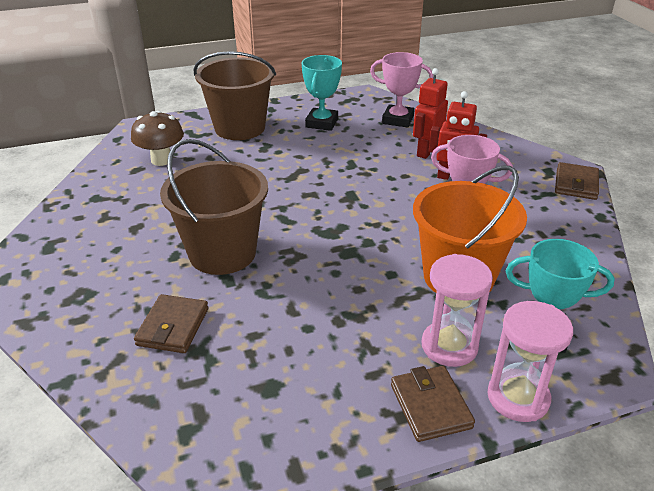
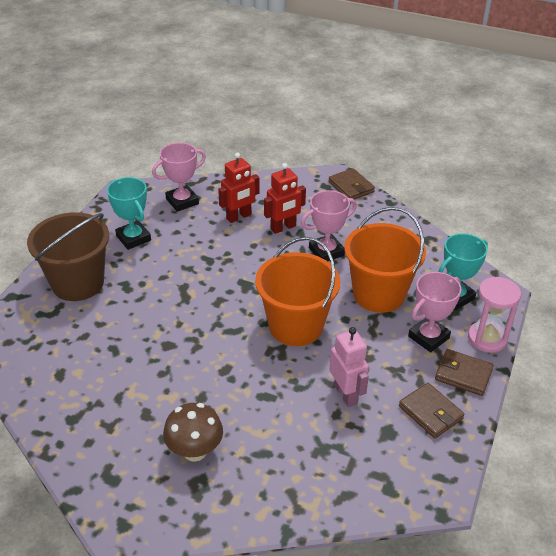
camera: 50 degrees left, 5 degrees up
brown mushroom [131,111,184,166] -> brown mushroom moved to [163,403,223,462]
brown wallet [134,294,208,353] -> brown wallet moved to [399,383,464,438]
brown bucket [160,139,268,275] -> none
red robot [413,68,448,159] -> red robot turned 105 degrees counterclockwise [218,152,259,223]
pink hourglass [421,254,493,367] -> pink trophy [408,272,462,352]
none -> orange bucket [255,237,340,346]
none -> pink robot [329,327,369,407]

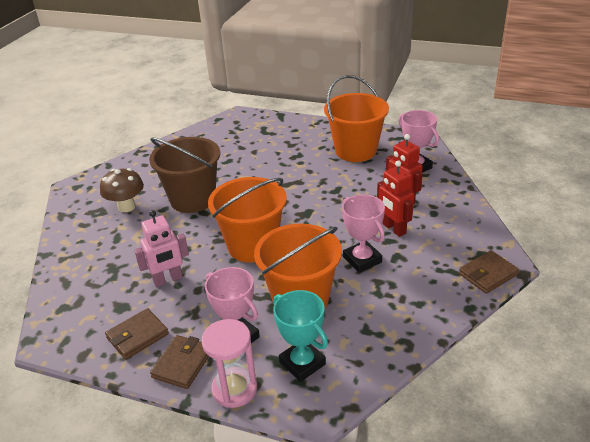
camera: 90 degrees right, 5 degrees down
brown bucket [27,213,109,301] -> brown bucket moved to [149,137,220,213]
turquoise trophy [107,177,151,250] -> orange bucket [324,75,389,162]

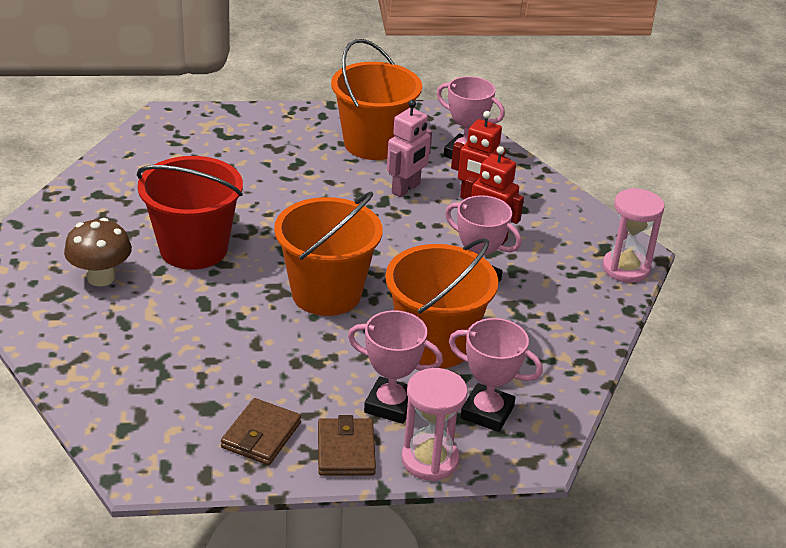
camera: 30 degrees left, 0 degrees up
pink robot [134,210,189,287] -> pink robot moved to [387,100,432,197]
brown bucket [149,137,220,213] -> red bucket [137,156,243,270]
turquoise trophy [273,290,328,382] -> pink trophy [449,318,543,432]
brown wallet [459,250,519,294] -> pink hourglass [602,188,665,283]

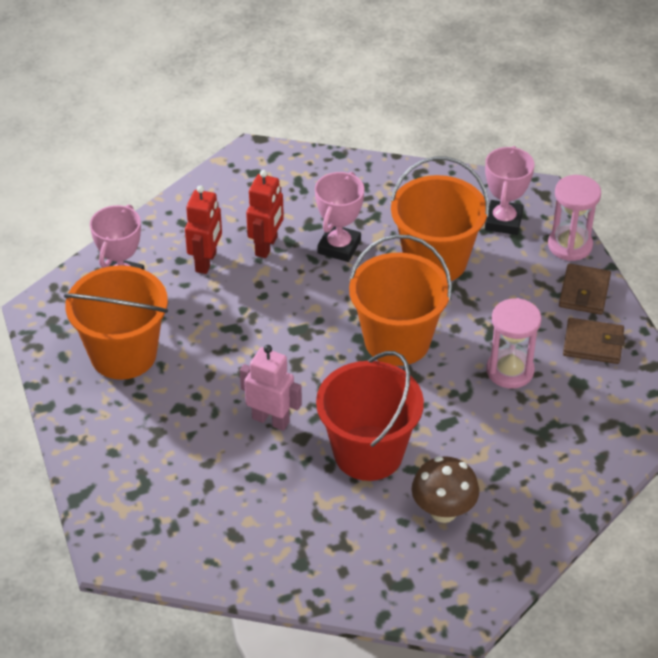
camera: 100 degrees left, 10 degrees up
brown wallet [318,415,376,476] -> brown wallet turned 60 degrees counterclockwise [559,263,611,315]
pink trophy [348,310,443,424] -> none
pink robot [387,100,432,197] -> pink robot moved to [240,345,302,431]
pink hourglass [602,188,665,283] -> pink hourglass moved to [486,298,542,388]

